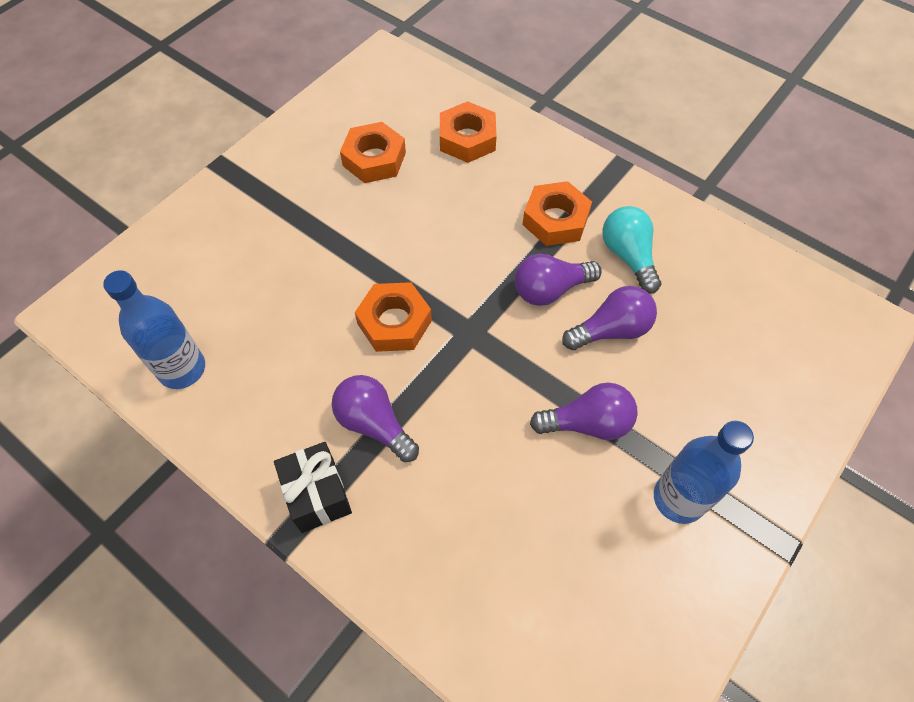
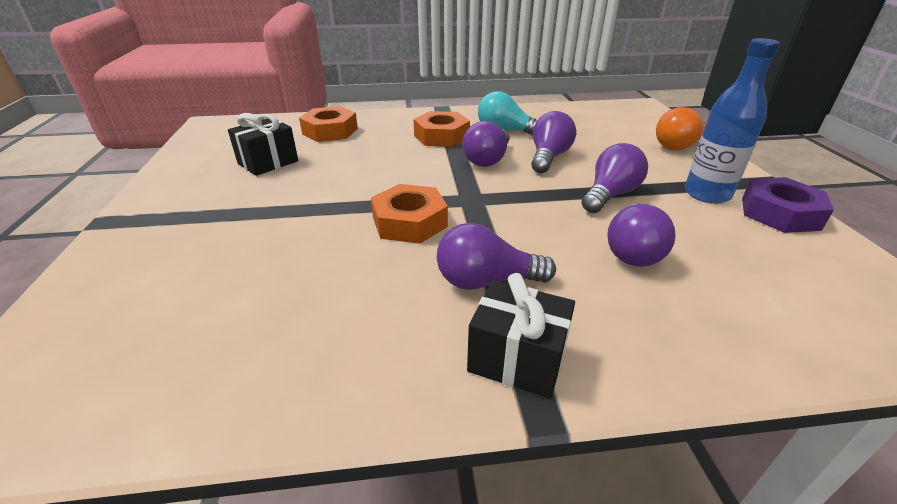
camera: 45 degrees left, 25 degrees down
blue bottle [103,270,205,389] -> none
orange nut [340,122,406,183] -> black gift [228,113,298,176]
none -> purple light bulb [607,203,676,267]
none -> orange light bulb [656,107,706,150]
none -> purple nut [742,177,834,233]

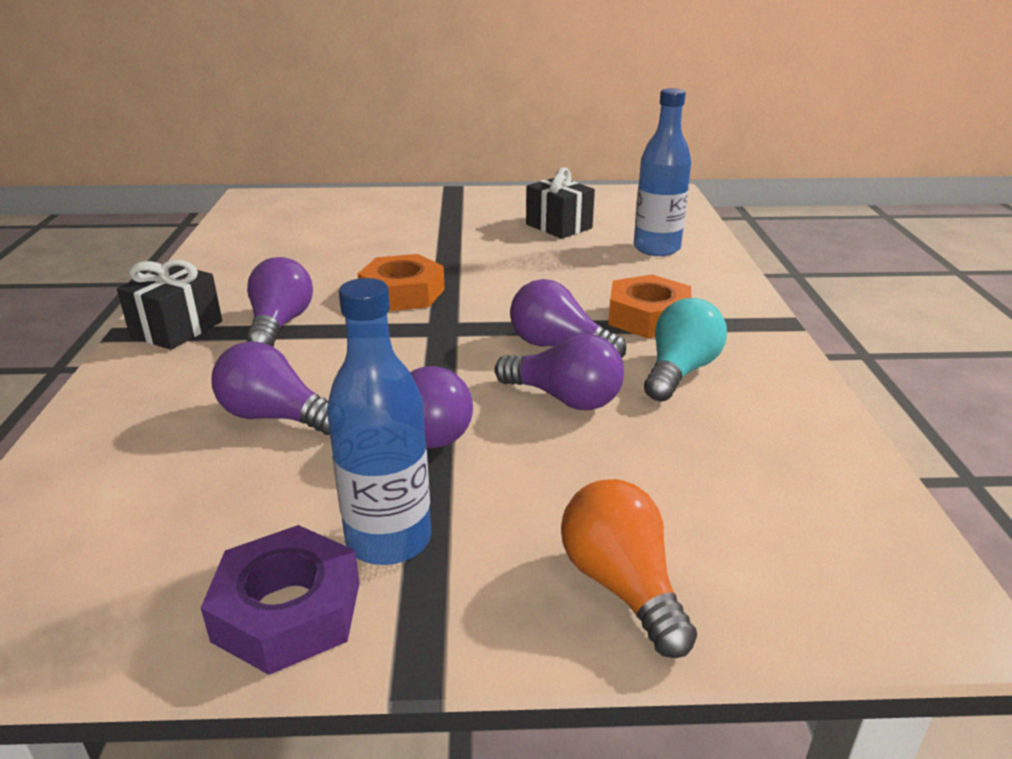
camera: 95 degrees right, 5 degrees down
orange nut [299,106,358,142] -> blue bottle [634,88,691,256]

